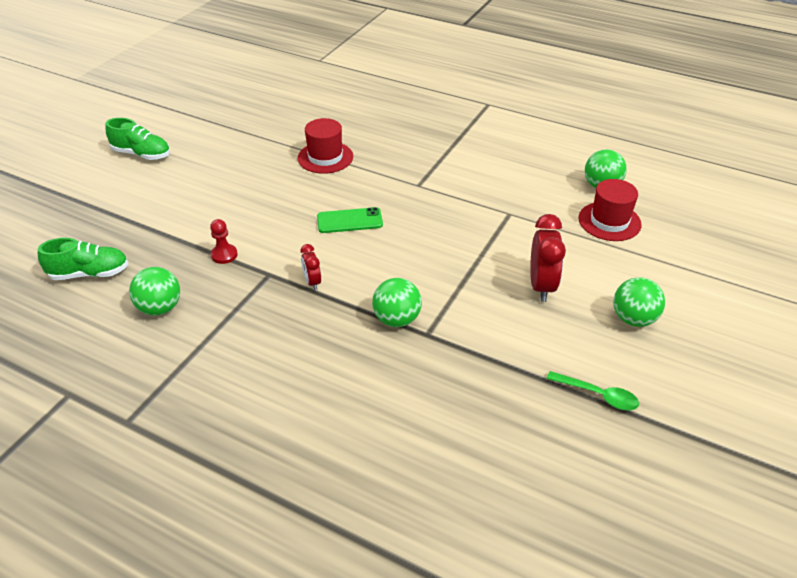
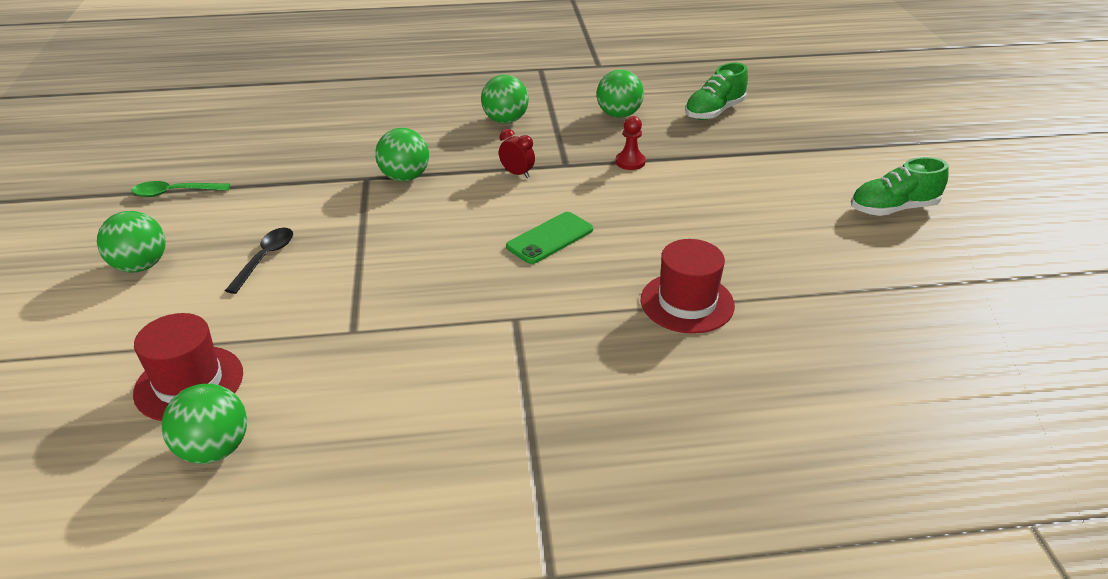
camera: 145 degrees right, 5 degrees down
red clock [530,214,566,302] -> black spoon [225,228,293,294]
none -> green ball [481,75,529,124]

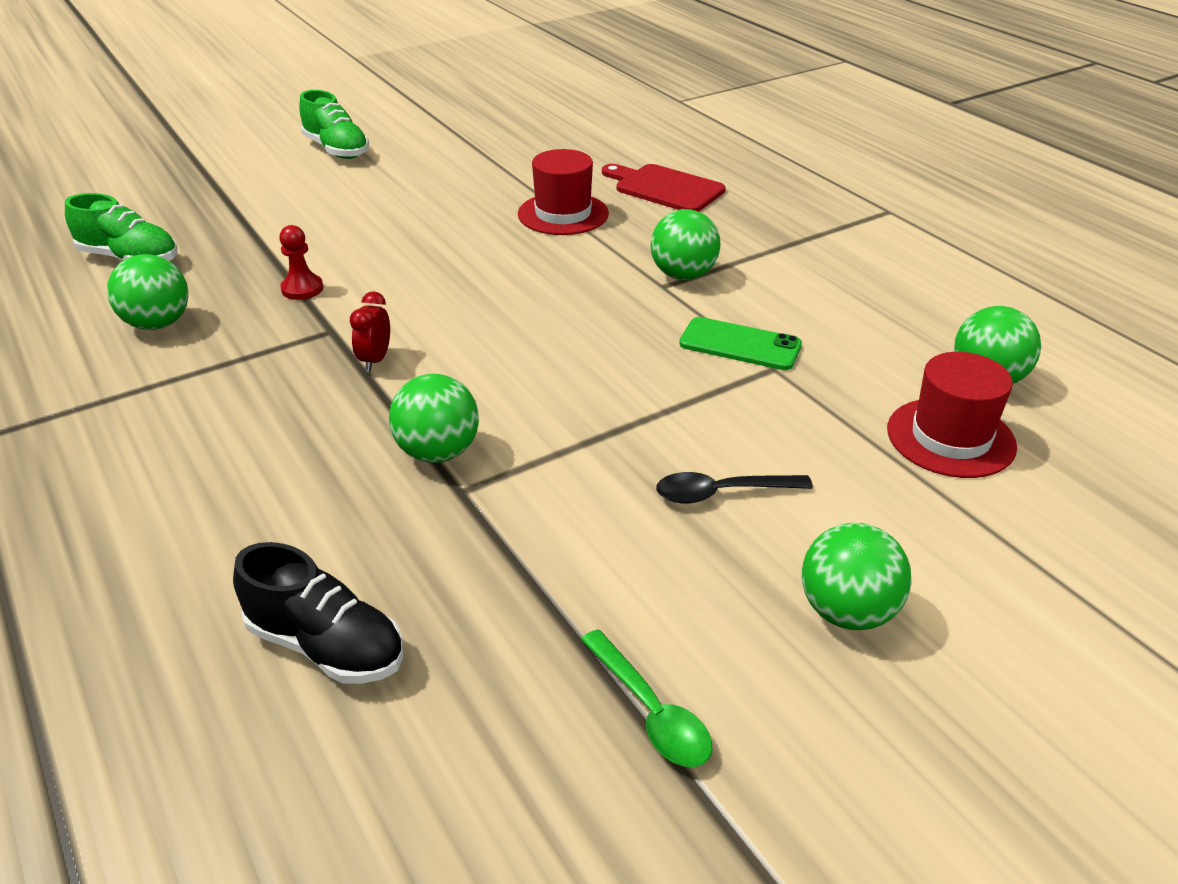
camera: 115 degrees left, 0 degrees up
green ball [481,75,529,124] -> green ball moved to [650,209,721,280]
green phone [506,212,593,264] -> green phone moved to [679,317,802,370]
none -> black shoe [233,542,403,684]
none -> red cutting board [602,164,726,212]

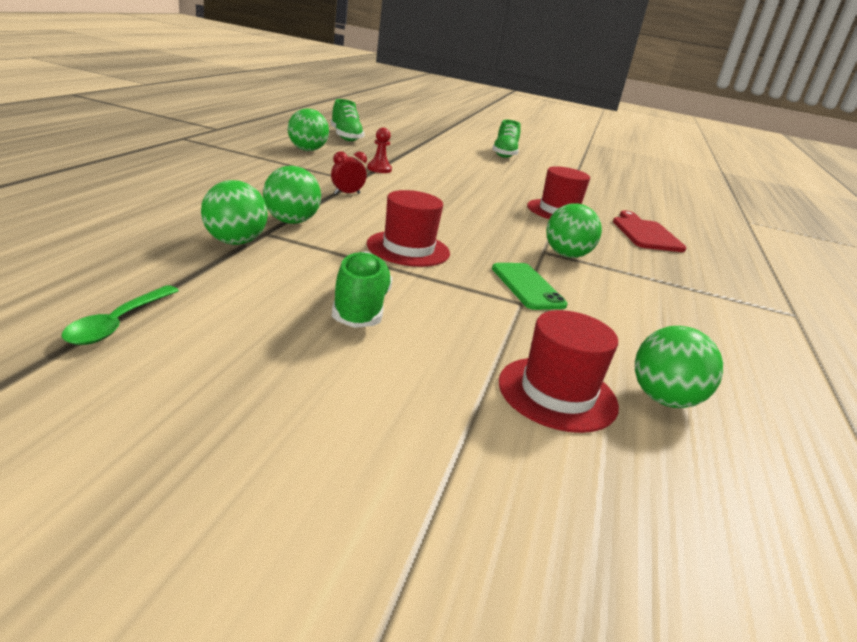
camera: 45 degrees right, 10 degrees down
black shoe [233,542,403,684] -> none
black spoon [656,472,813,503] -> green shoe [332,251,393,328]
green ball [802,523,912,630] -> green ball moved to [201,180,268,245]
none -> red hat [367,190,450,267]

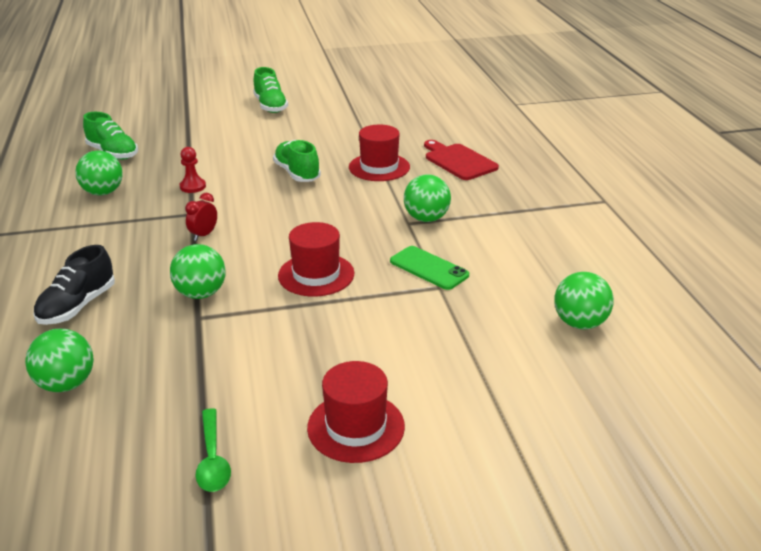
camera: 25 degrees left, 5 degrees up
green ball [201,180,268,245] -> green ball moved to [25,329,94,392]
green shoe [332,251,393,328] -> green shoe moved to [273,140,321,182]
red hat [499,310,619,433] -> red hat moved to [307,361,405,463]
none -> black shoe [34,245,115,325]

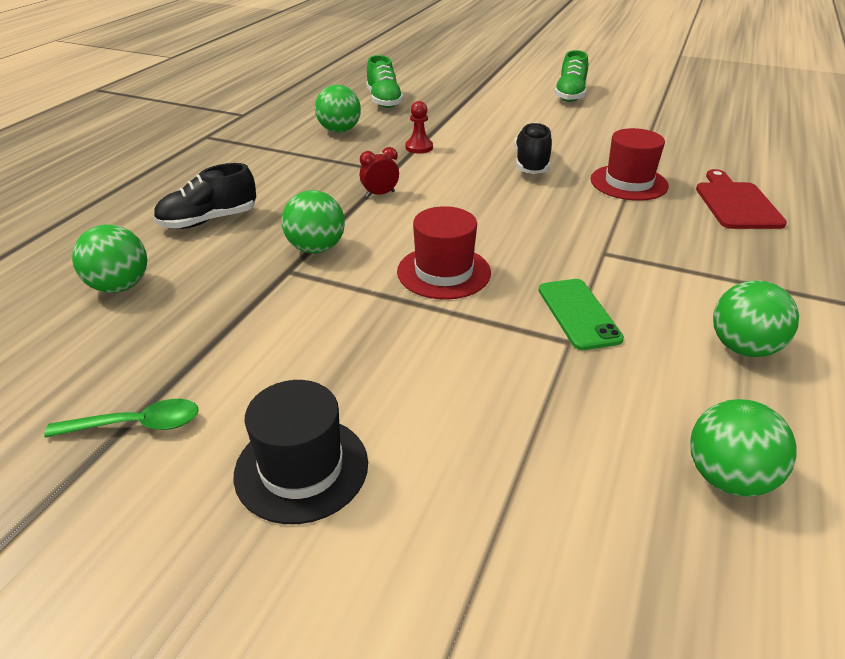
camera: 35 degrees right, 5 degrees up
green spoon [195,408,231,492] -> green spoon turned 120 degrees counterclockwise [44,399,199,437]
green shoe [273,140,321,182] -> black shoe [514,122,552,174]
red hat [307,361,405,463] -> black hat [233,380,368,524]
green ball [404,174,451,222] -> green ball moved to [713,280,799,357]

